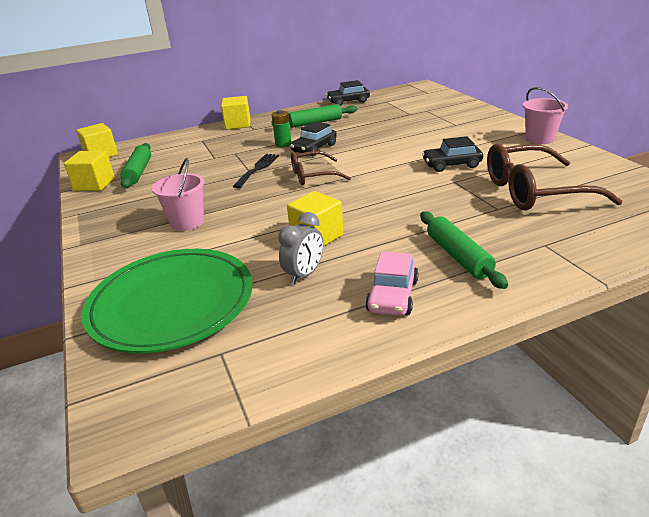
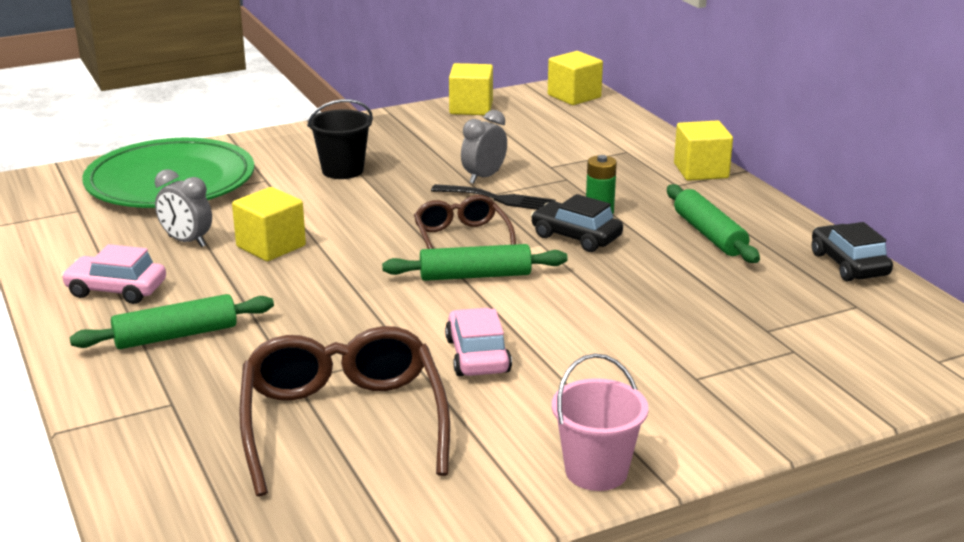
camera: 85 degrees right, 5 degrees down
green rolling pin [121,143,151,188] -> green rolling pin moved to [382,244,568,281]
pink bucket [152,158,205,231] -> black bucket [307,99,373,179]
black car [422,136,483,172] -> pink car [445,308,512,376]
none -> grey clock [461,110,507,184]

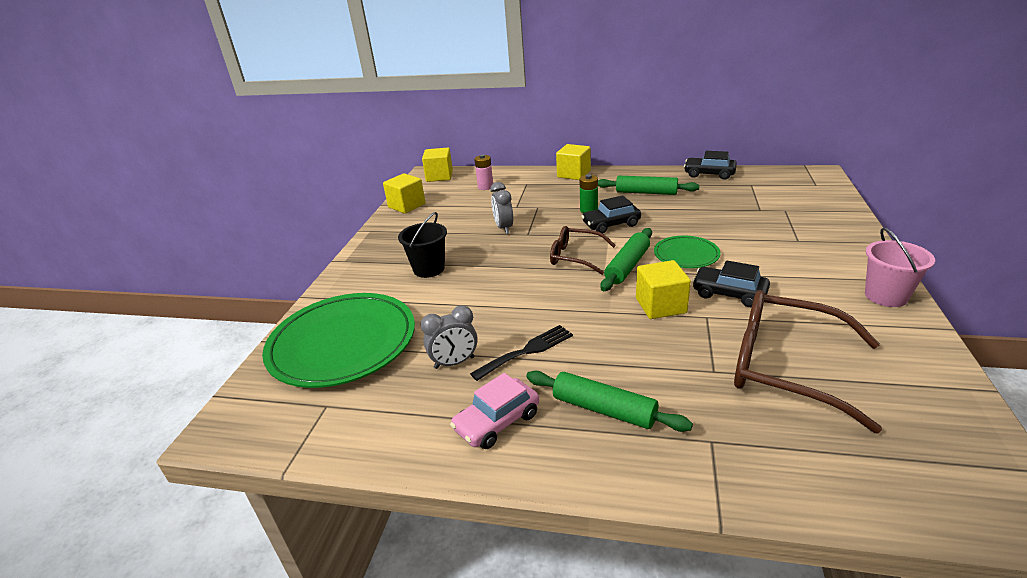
camera: 50 degrees left, 5 degrees up
green rolling pin [70,294,274,349] -> green rolling pin turned 75 degrees counterclockwise [526,371,693,432]
yellow cube [232,187,306,261] -> yellow cube moved to [636,260,691,319]
black fork [431,184,555,210] -> black fork moved to [470,325,573,381]
pink car [445,308,512,376] -> black car [692,261,770,307]
none -> pink battery [474,154,493,190]
none -> green plate [654,236,721,268]

